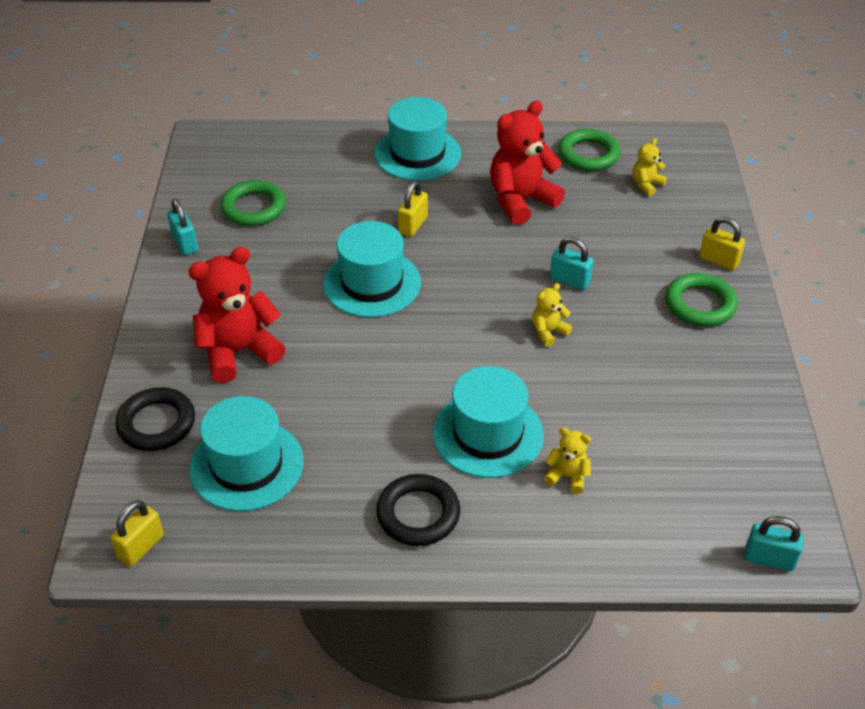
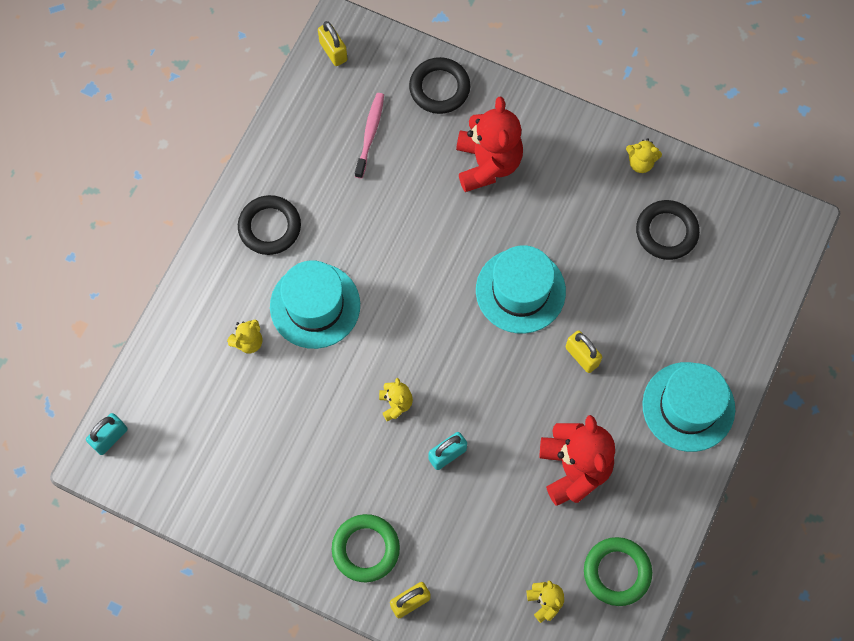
camera: 115 degrees right, 25 degrees up
turquoise padlock [167,199,198,255] -> yellow teddy bear [626,138,662,173]
turquoise hat [189,396,304,511] -> pink toothbrush [355,93,384,179]
green ring [220,180,286,226] -> black ring [636,200,700,260]

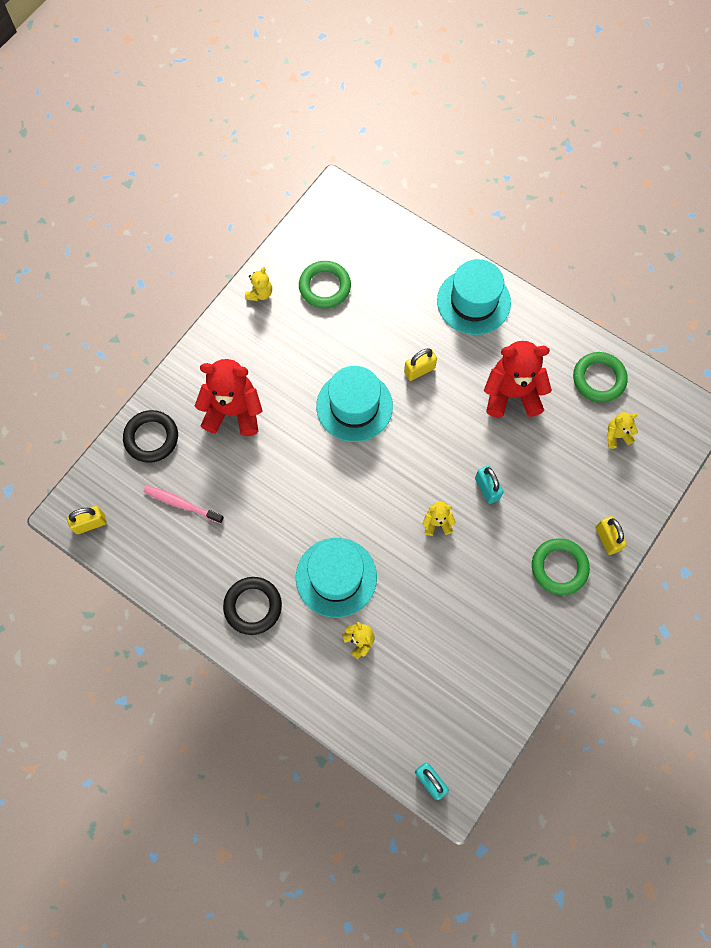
camera: 80 degrees left, 0 degrees up
black ring [636,200,700,260] -> green ring [299,261,351,308]

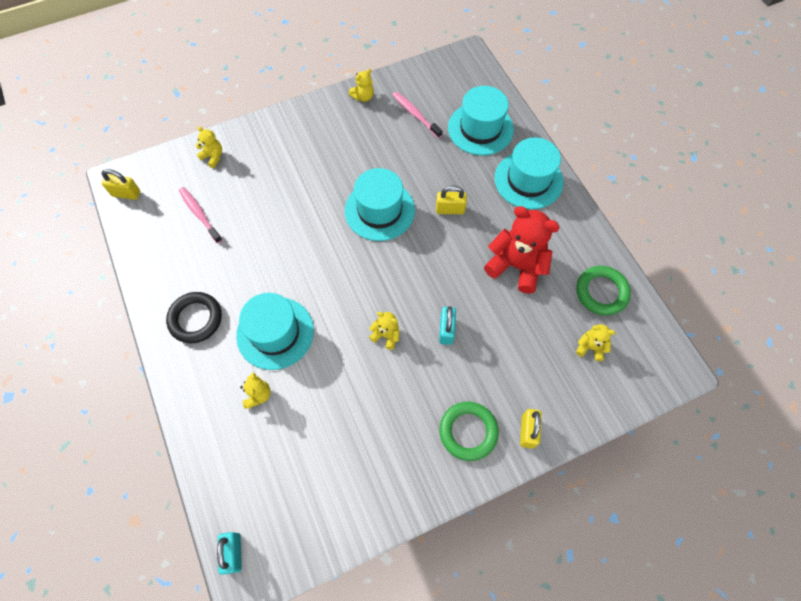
camera: 30 degrees right, 5 degrees down
black ring [123,410,178,463] -> yellow teddy bear [196,126,222,168]
red teddy bear [195,359,263,436] -> none
green ring [299,261,351,308] -> pink toothbrush [392,92,443,138]
none -> turquoise hat [448,86,514,156]

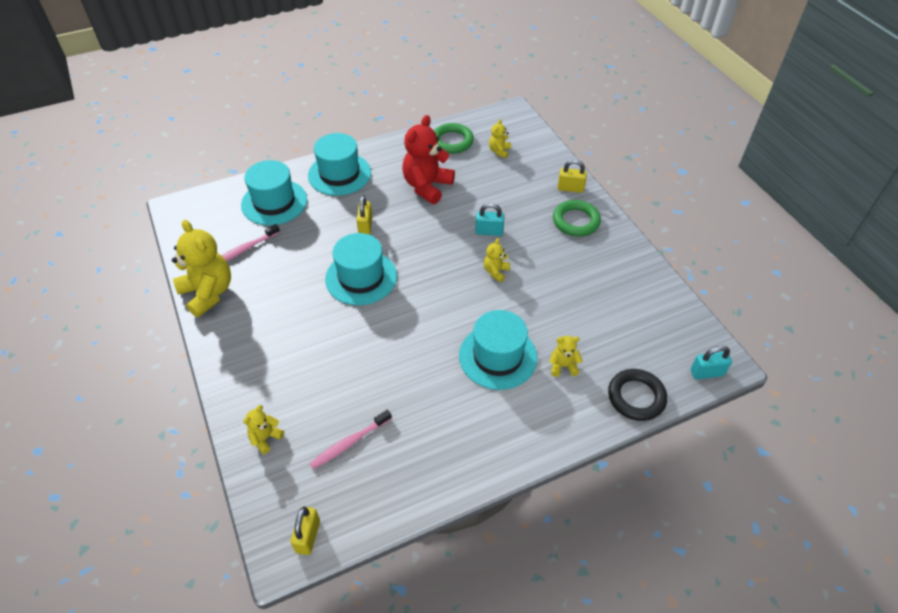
camera: 90 degrees left, 15 degrees down
black ring [166,292,222,343] -> black ring moved to [608,369,667,421]
yellow teddy bear [349,69,374,102] -> yellow teddy bear [172,220,231,317], size x2.09

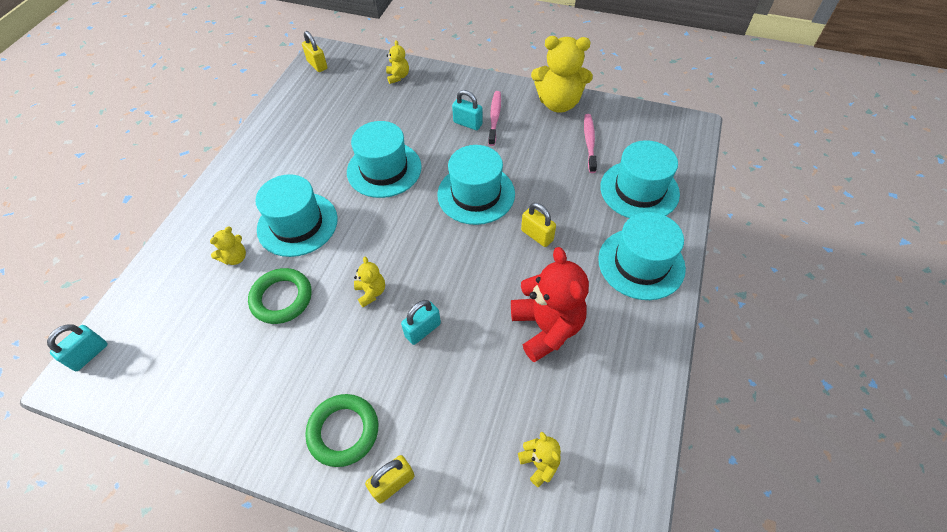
camera: 135 degrees right, 5 degrees up
pink toothbrush [309,410,392,469] -> pink toothbrush moved to [488,91,501,146]
green ring [434,123,474,154] -> green ring moved to [248,268,312,324]
black ring [608,369,667,421] -> none
none -> turquoise hat [347,121,422,198]
none -> turquoise padlock [452,90,483,130]

